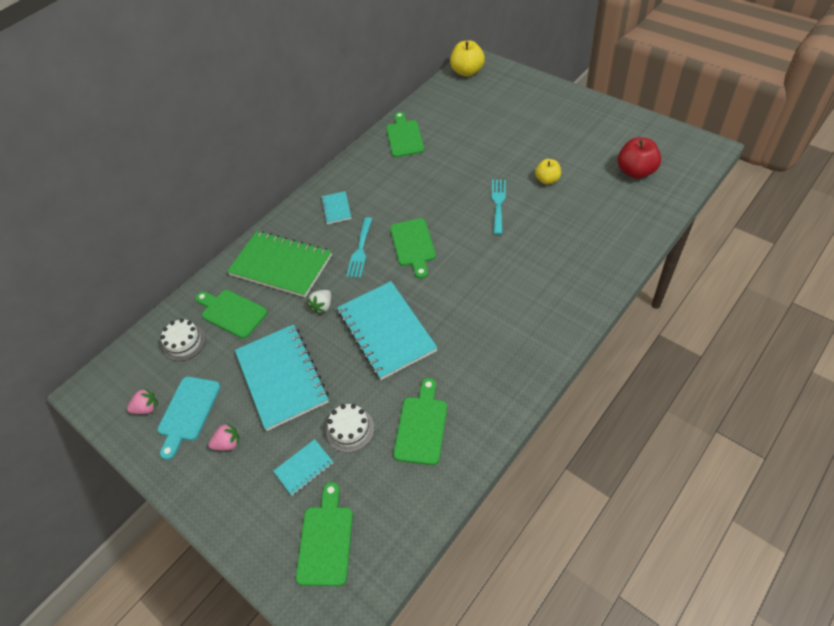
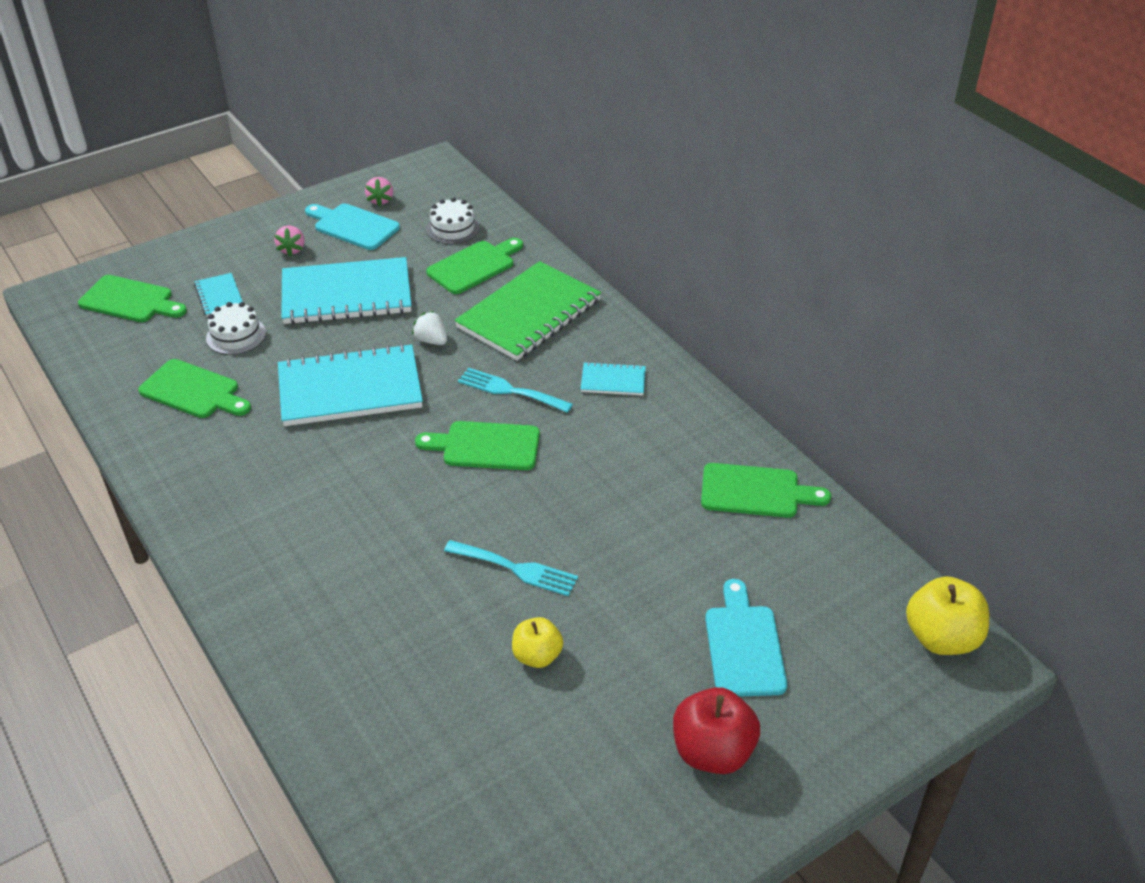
camera: 100 degrees right, 10 degrees down
red apple [618,137,661,179] -> red apple moved to [673,687,760,774]
none -> turquoise cutting board [705,579,787,697]

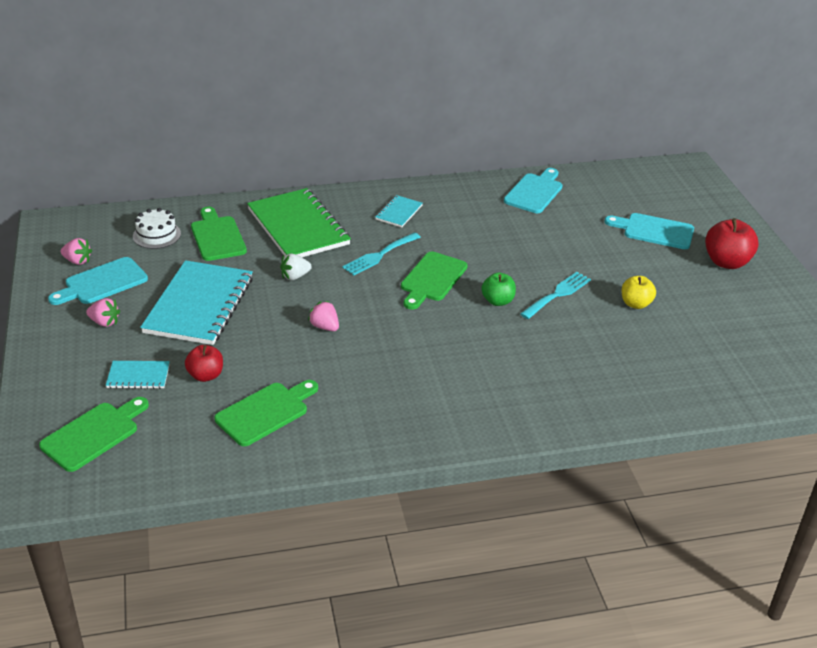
camera: 70 degrees left, 5 degrees down
white cake [206,302,266,355] -> red apple [185,345,223,382]
turquoise notebook [278,344,423,426] -> pink strawberry [308,301,339,331]
green cutting board [701,463,831,518] -> turquoise cutting board [504,168,563,213]
yellow apple [906,576,989,655] -> none
none -> green apple [481,272,516,306]

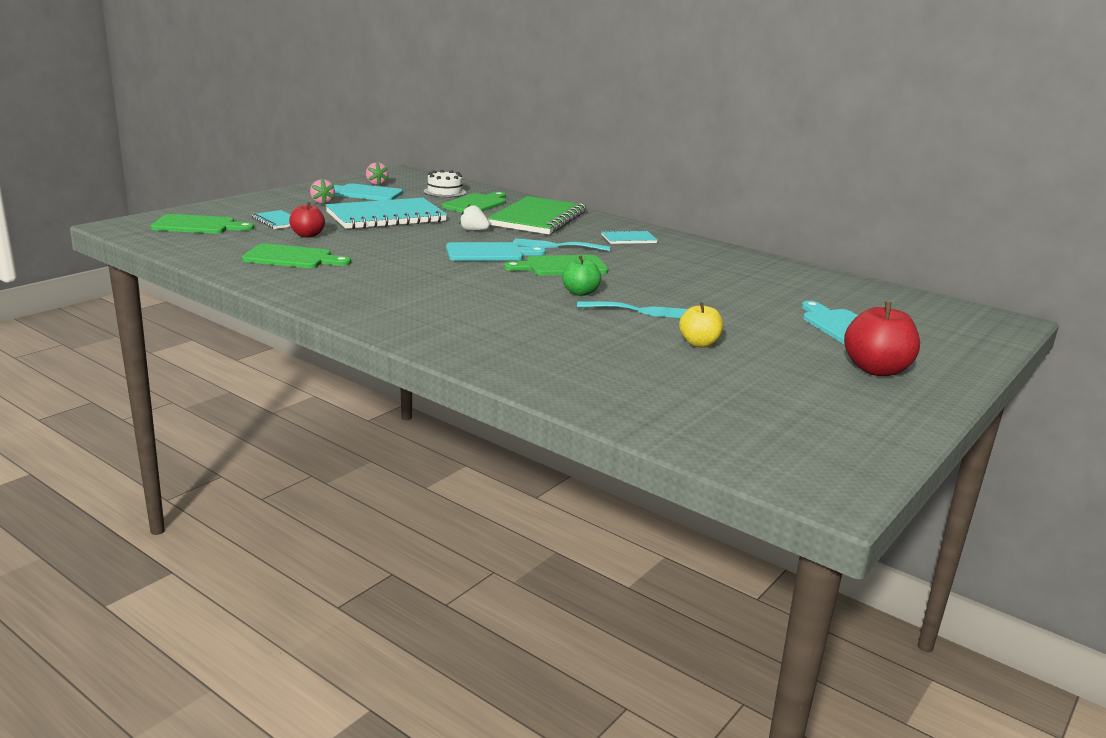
camera: 50 degrees right, 15 degrees down
pink strawberry [308,301,339,331] -> none
turquoise cutting board [504,168,563,213] -> turquoise cutting board moved to [446,242,546,261]

